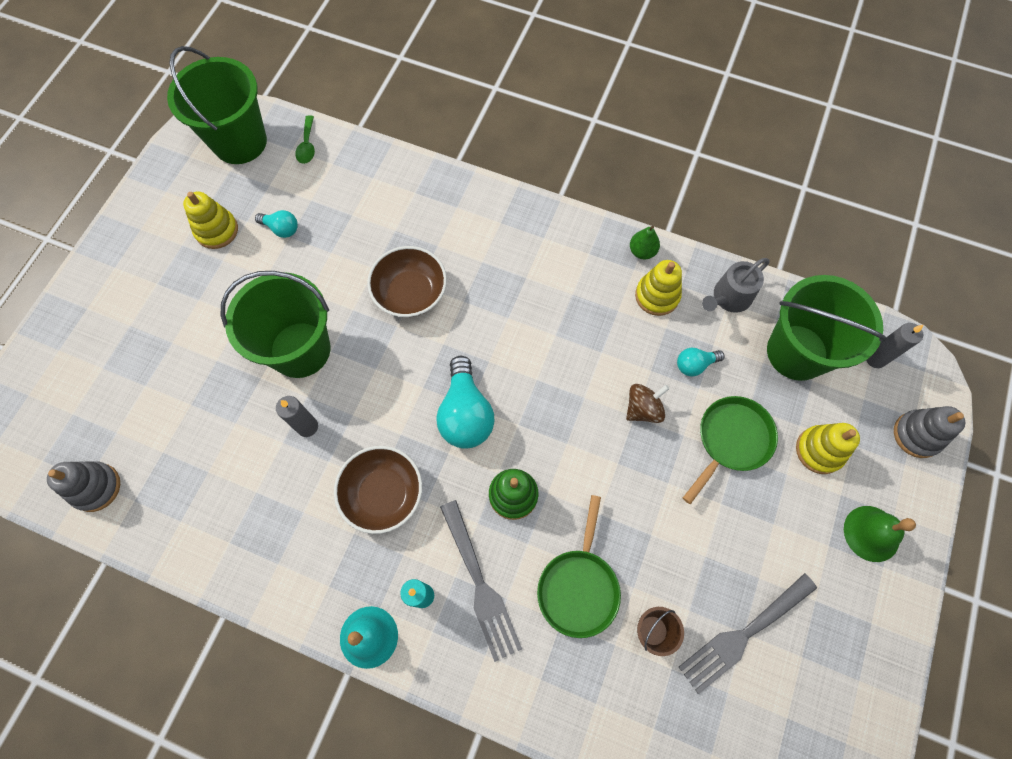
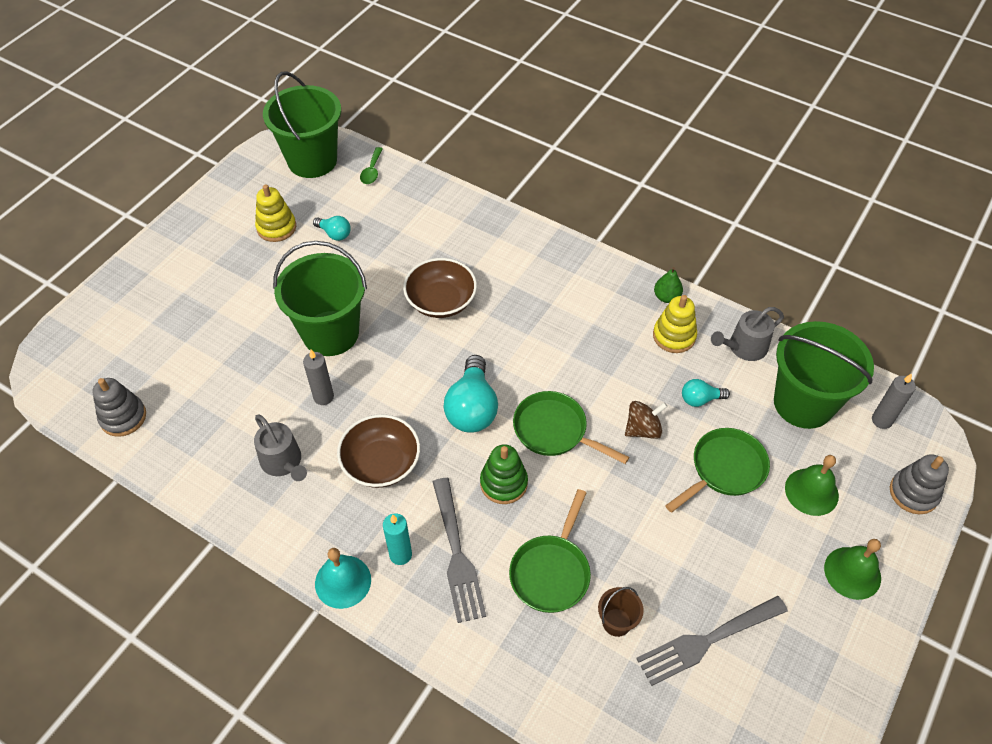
camera: 10 degrees right, 15 degrees down
yellow stacking toy [796,423,860,474] -> green bell [785,455,839,516]
none -> grey watering can [254,415,307,481]
none -> green pan [513,391,629,464]

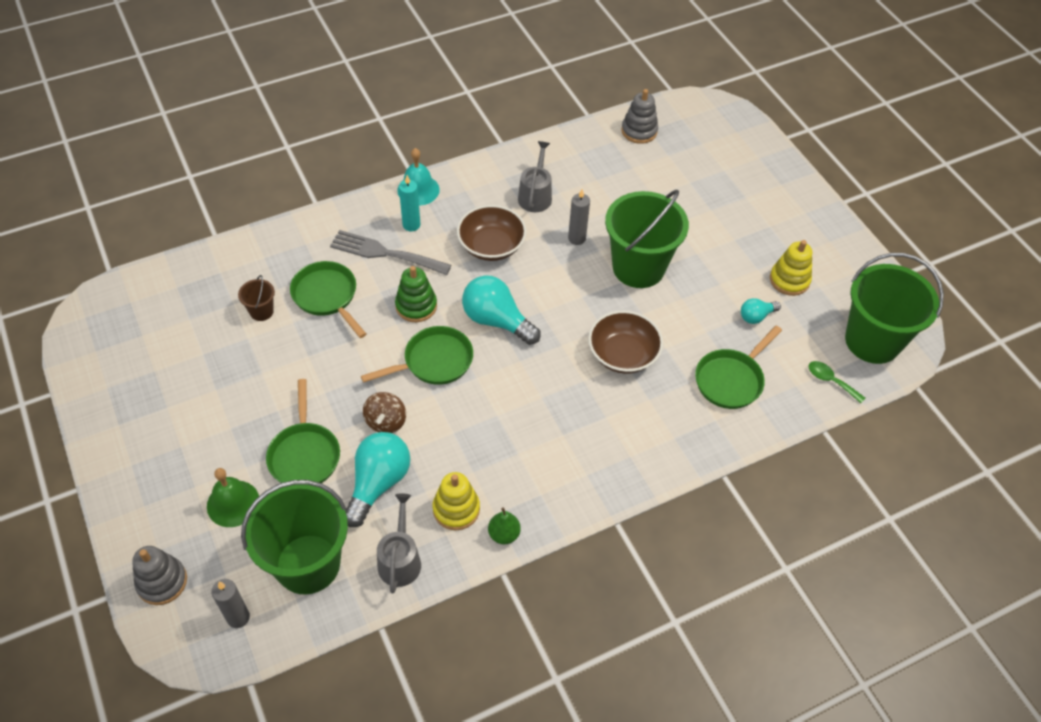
camera: 120 degrees right, 0 degrees up
grey watering can [254,415,307,481] -> grey watering can turned 105 degrees clockwise [518,141,552,212]
grey fork [636,596,788,686] -> none
turquoise light bulb [682,379,730,407] -> turquoise light bulb [346,432,410,527], size x1.90
green bell [824,539,881,600] -> none
none -> green pan [695,326,782,409]

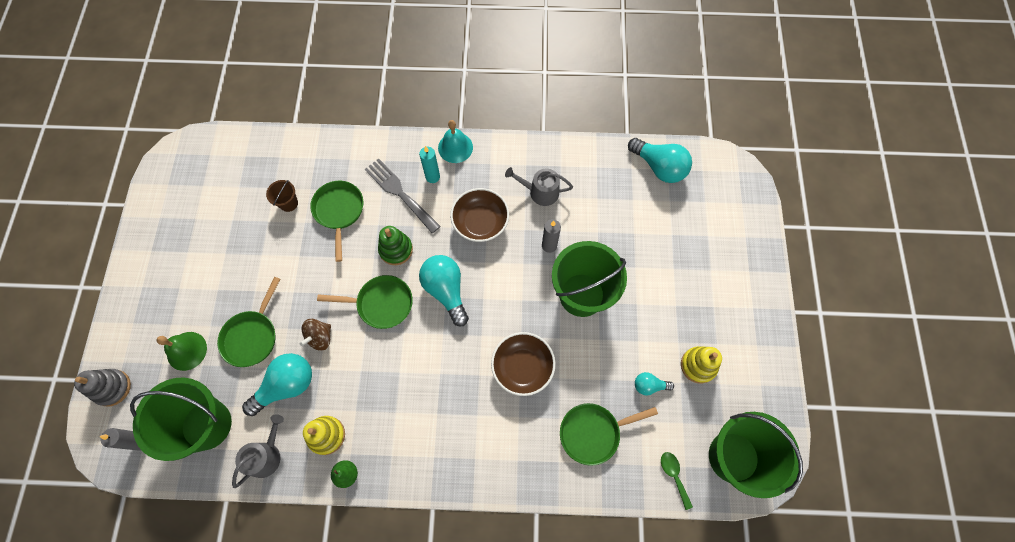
camera: 30 degrees right, 15 degrees up
grey watering can [518,141,552,212] -> grey watering can turned 120 degrees counterclockwise [505,167,573,206]
grey stacking toy [621,89,658,144] -> turquoise light bulb [628,138,692,183]

